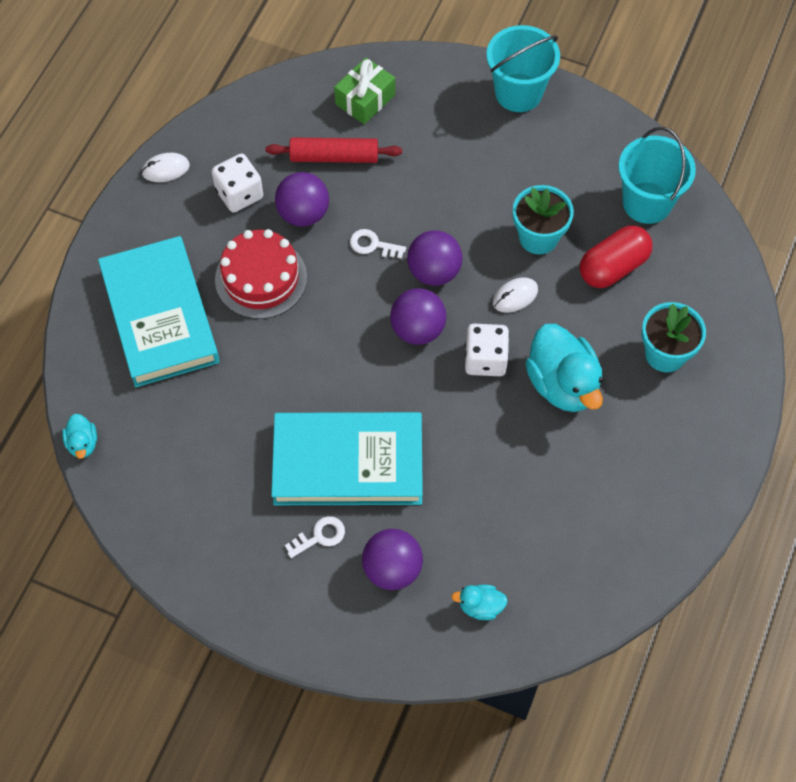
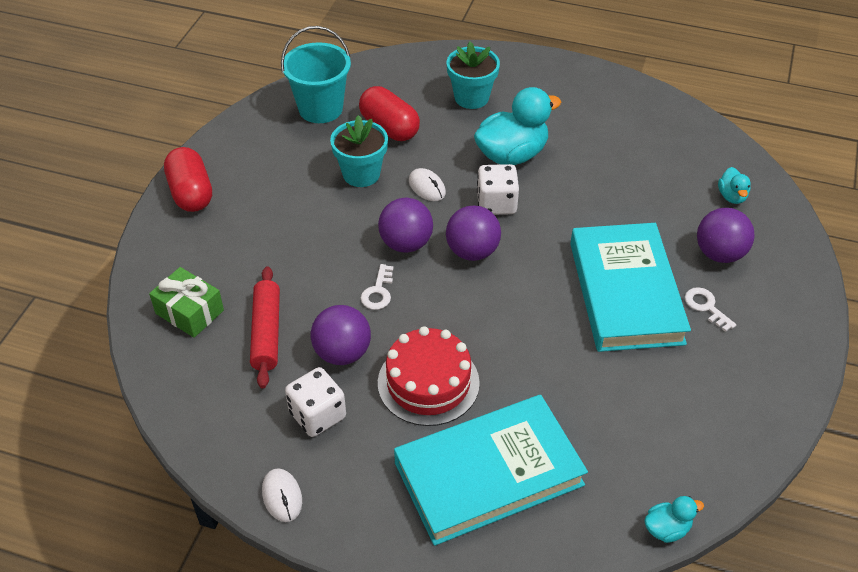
camera: 95 degrees left, 15 degrees down
turquoise bucket [486,25,560,112] -> red capsule [164,147,212,212]

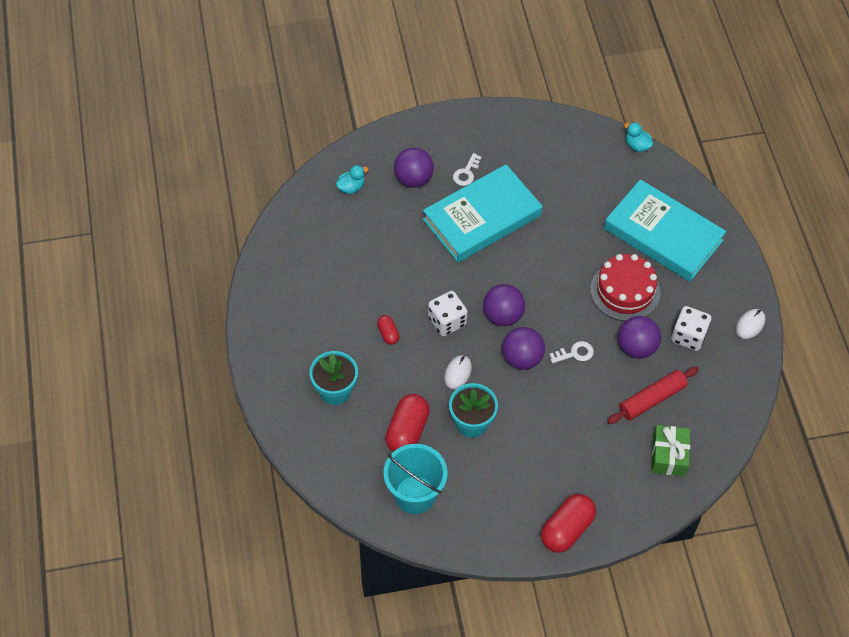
camera: 120 degrees left, 10 degrees up
turquoise duck [474,87,561,165] -> red capsule [377,315,400,345]

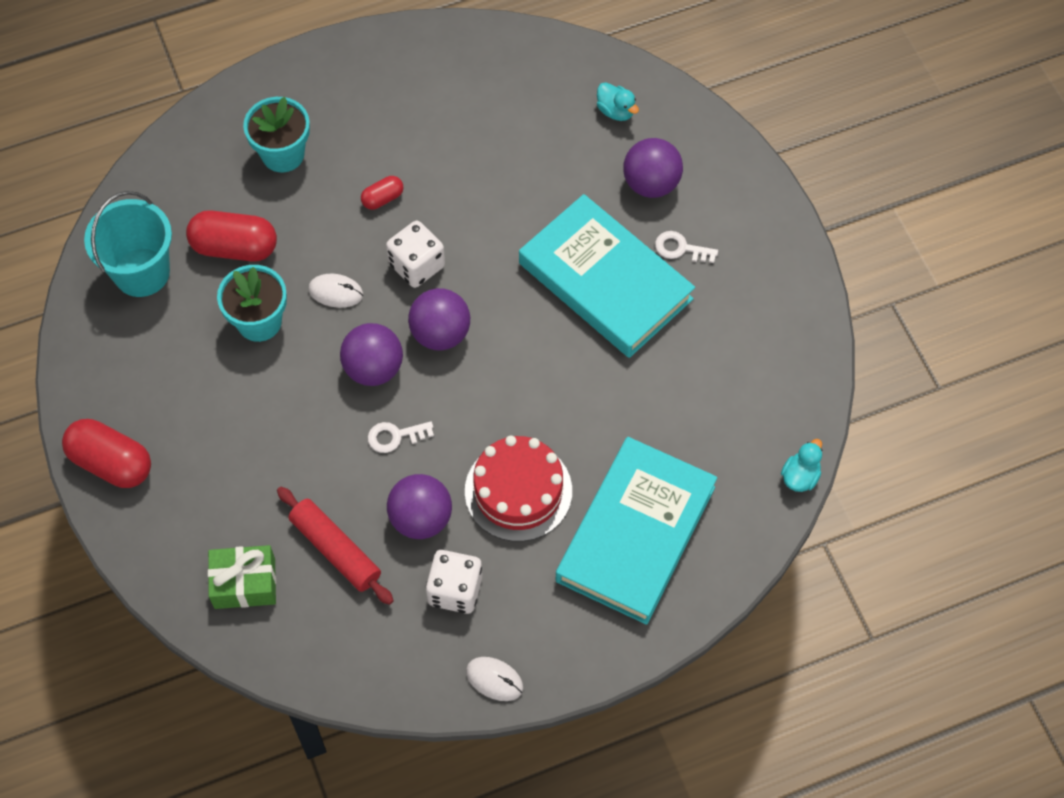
camera: 80 degrees right, 5 degrees up
white key [550,341,594,363] -> white key turned 105 degrees clockwise [368,421,434,453]

